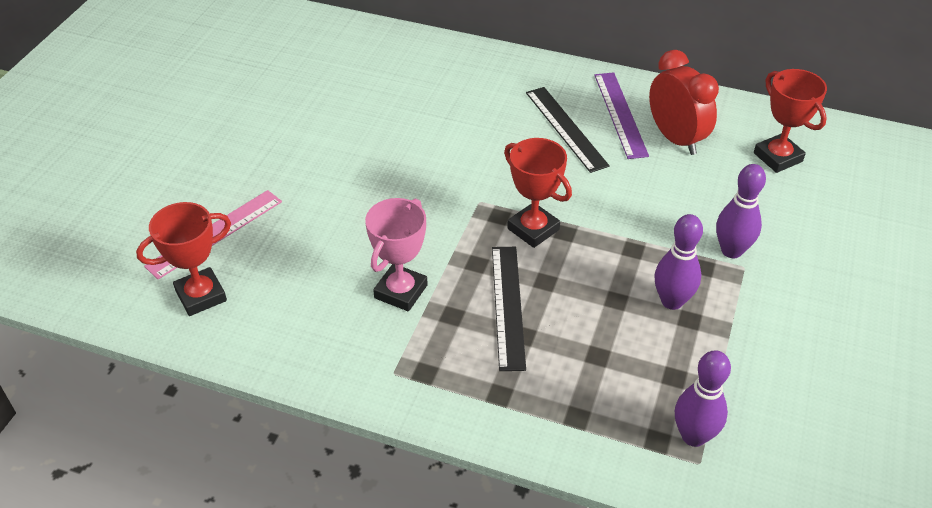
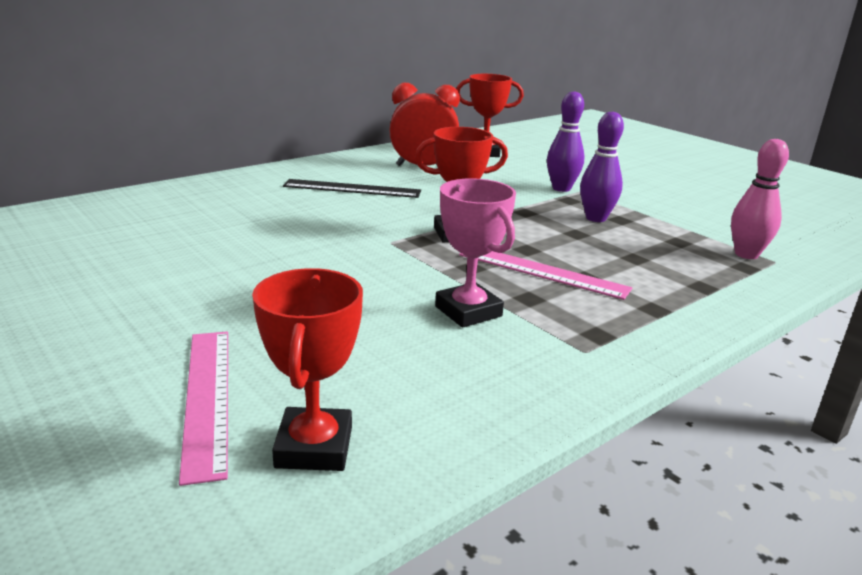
camera: 60 degrees left, 20 degrees down
black ruler [492,247,526,371] -> pink ruler [459,251,632,300]
purple ruler [594,72,649,159] -> none
purple bowling pin [675,350,731,447] -> pink bowling pin [731,139,789,259]

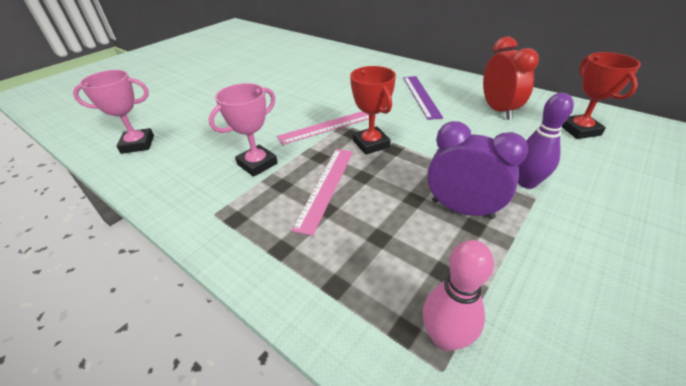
camera: 80 degrees right, 15 degrees up
pink ruler [179,332,228,486] -> pink ruler moved to [277,111,376,145]
red trophy [252,268,363,471] -> pink trophy [73,70,154,154]
black ruler [283,179,421,198] -> purple ruler [403,76,443,120]
purple bowling pin [580,112,624,222] -> purple clock [427,121,528,219]

